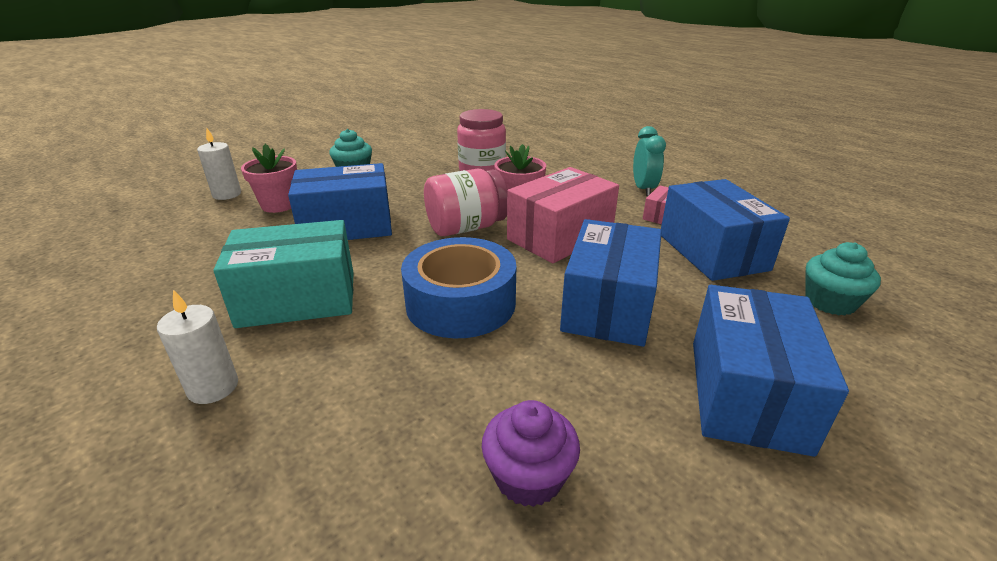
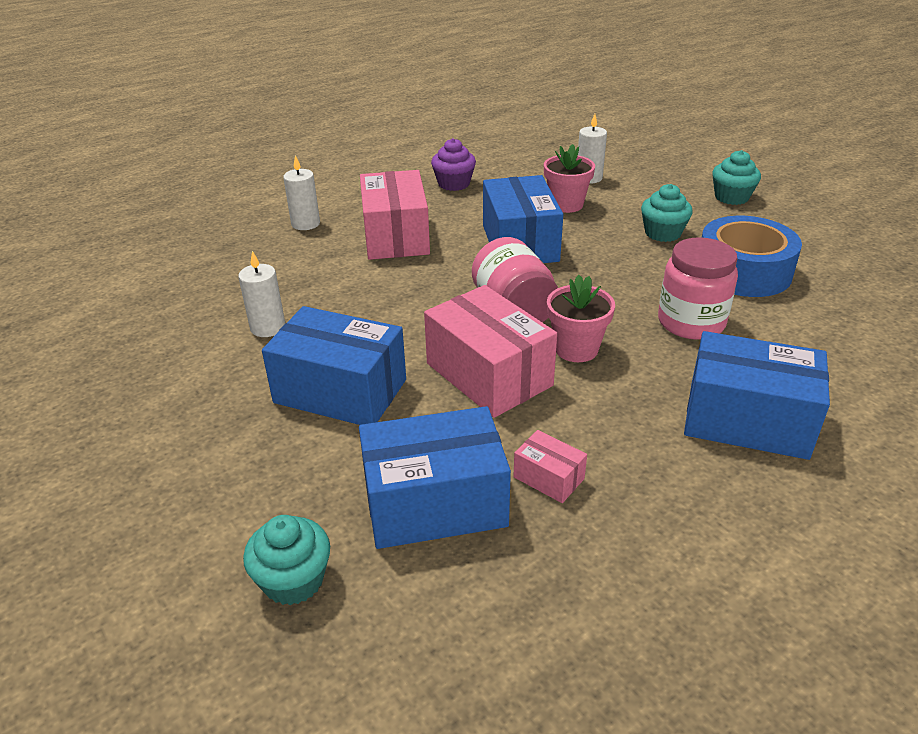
camera: 95 degrees right, 5 degrees up
turquoise box [213,220,353,328] -> pink box [360,170,430,260]
blue tape [401,237,516,338] -> blue tape moved to [702,216,802,297]
purple cupcake [482,400,580,507] -> purple cupcake moved to [431,138,476,191]
turquoise clock [633,126,666,196] -> none
blue box [693,285,849,457] -> blue box moved to [684,331,830,460]
none -> white candle [238,251,285,337]
none -> turquoise cupcake [712,150,761,205]

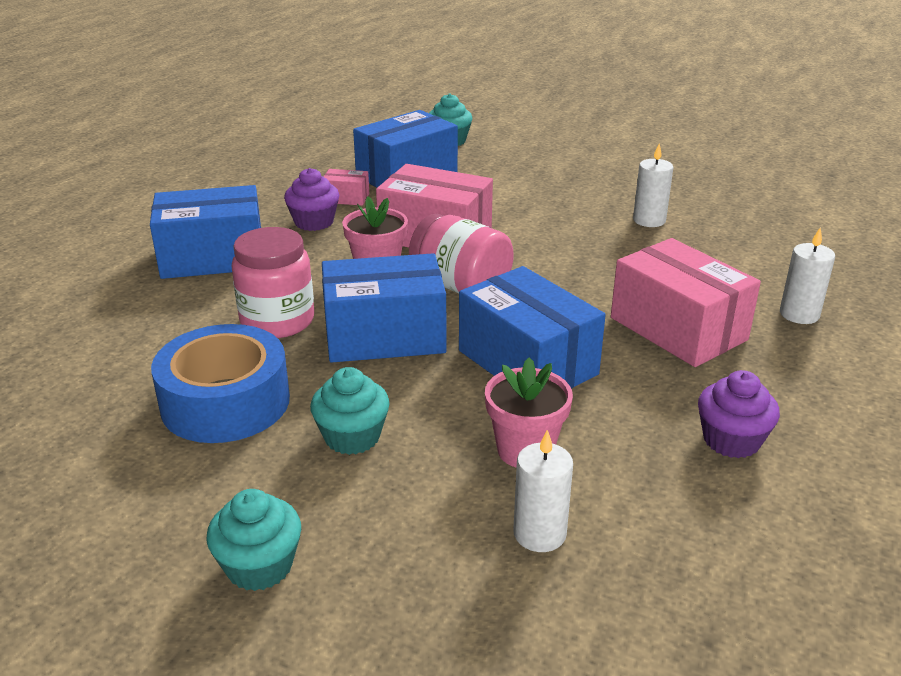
camera: 150 degrees right, 5 degrees down
blue box [262,306,406,425] -> blue box moved to [322,253,446,363]
none -> purple cupcake [284,168,339,231]

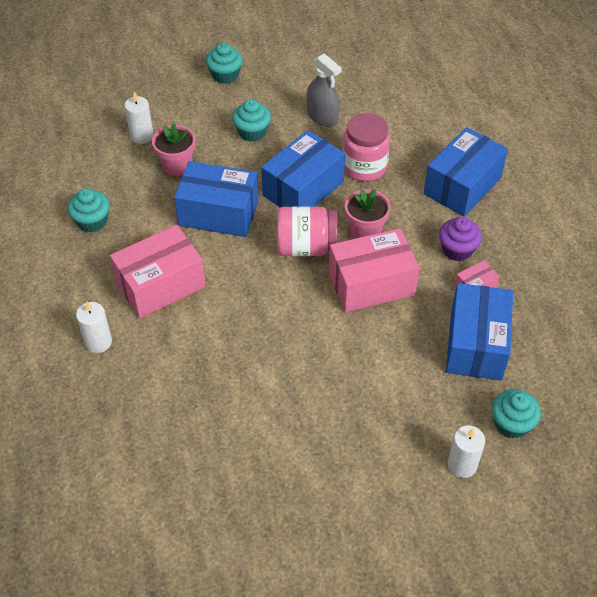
camera: 140 degrees right, 20 degrees up
blue tape [151,324,290,443] -> grey spray bottle [306,53,342,127]
pink box [611,238,761,367] -> pink box turned 45 degrees counterclockwise [110,225,206,318]
white candle [633,143,674,227] -> white candle moved to [448,425,485,478]
purple cupcake [698,370,780,458] -> turquoise cupcake [68,189,110,232]

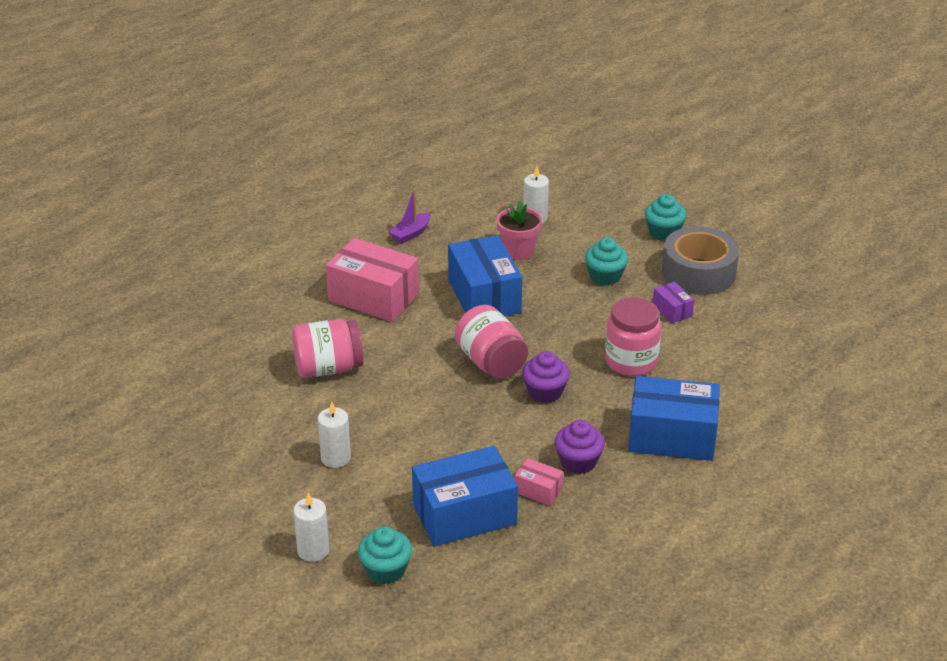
camera: 60 degrees right, 15 degrees down
turquoise cupcake [68,189,110,232] -> purple boat [389,189,431,244]
white candle [76,302,112,353] -> white candle moved to [318,402,351,468]
blue box [261,130,345,207] -> none
grey spray bottle [306,53,342,127] -> purple box [653,282,694,323]
pink box [329,228,420,312] -> none
pink flower pot [345,189,391,239] -> purple cupcake [522,351,570,403]
none -> pink jar [292,319,364,378]
none -> grey tape [662,226,739,295]

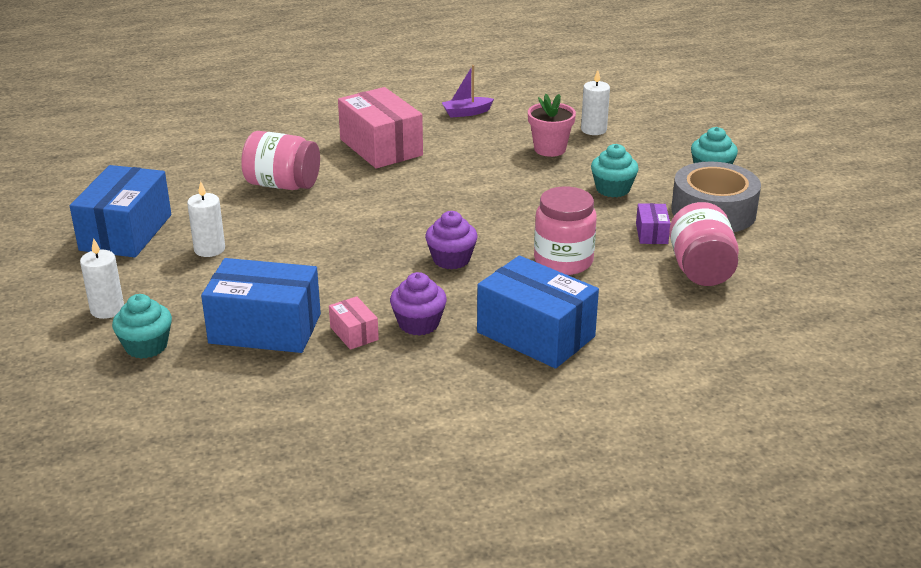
camera: 30 degrees right, 5 degrees down
blue box [448,235,522,316] -> blue box moved to [70,165,171,257]
pink jar [455,305,528,379] -> pink jar moved to [669,202,739,286]

